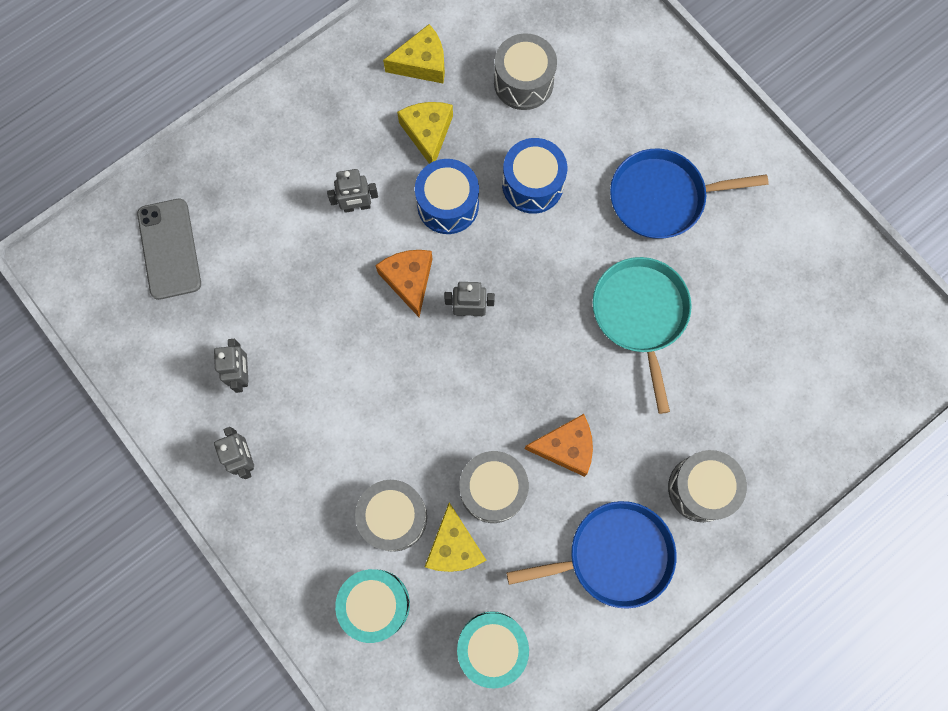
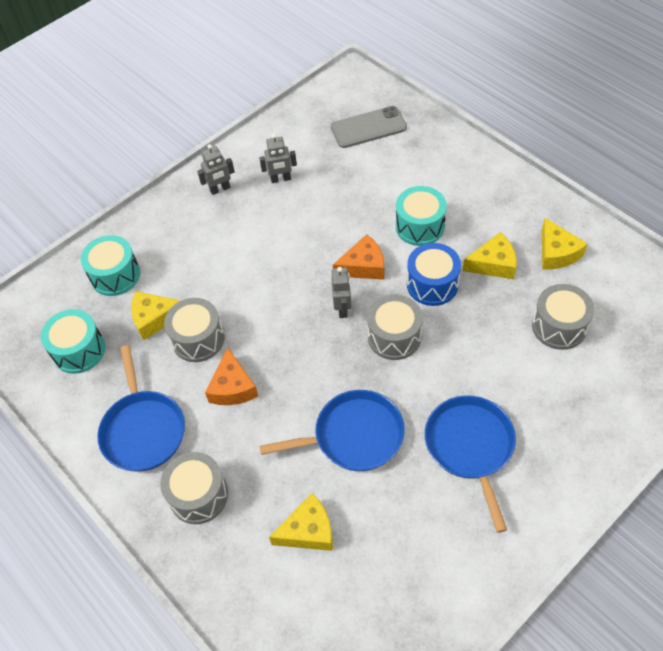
camera: 90 degrees right, 20 degrees down
grey robot [327,169,378,213] -> turquoise drum [396,186,447,246]
grey drum [355,480,427,552] -> grey drum moved to [367,295,423,360]
blue drum [502,138,567,214] -> none
turquoise pan [593,257,692,414] -> blue pan [260,390,405,471]
none -> yellow cheese [269,493,333,551]

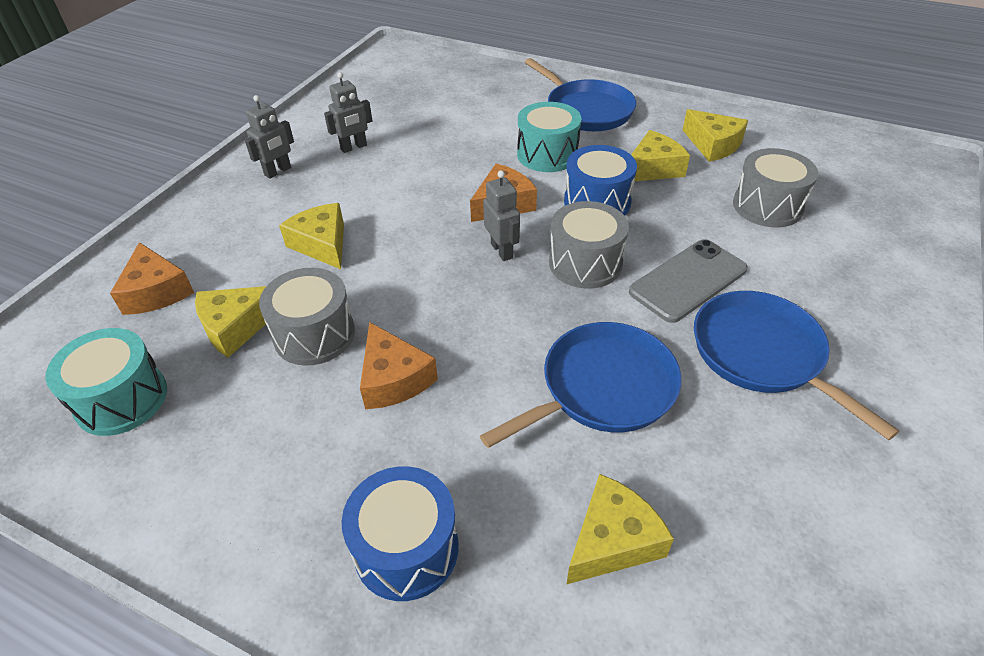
camera: 25 degrees left, 10 degrees down
turquoise drum [81,235,140,296] -> orange cheese [110,242,194,315]
blue pan [97,345,185,472] -> blue pan moved to [525,58,636,131]
grey drum [160,452,228,524] -> blue drum [342,466,459,601]
grey phone [331,106,407,148] -> grey phone moved to [629,239,748,323]
none -> yellow cheese [279,203,344,269]

